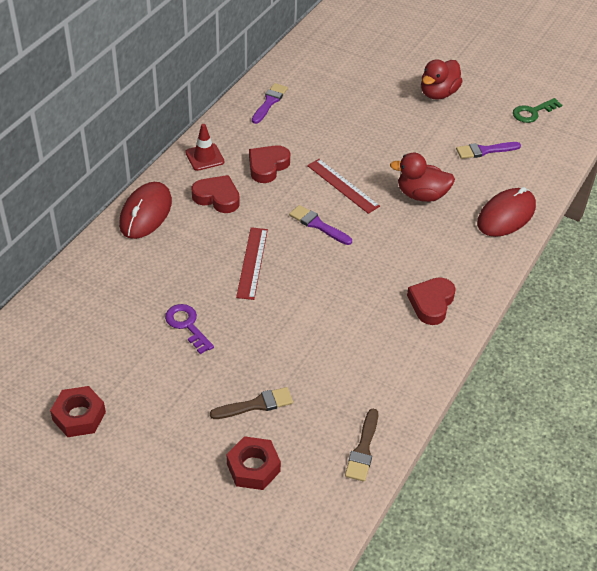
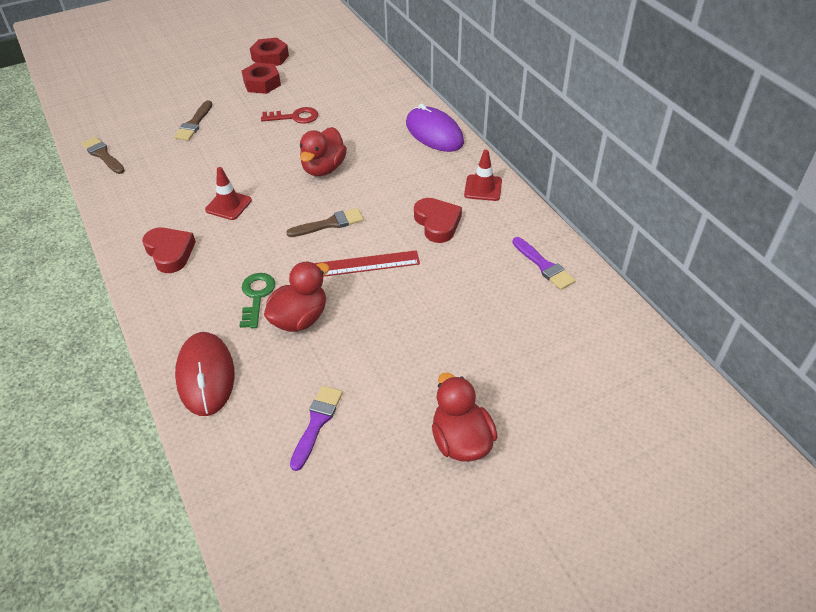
camera: 125 degrees right, 0 degrees up
red mouse [119,182,172,239] -> purple mouse [406,104,464,152]
purple key [165,304,214,354] -> red key [261,107,318,124]
red heart [191,175,240,213] -> none
red nut [227,436,281,490] -> red nut moved to [242,63,281,94]
red ruler [236,227,268,300] -> red duck [300,127,347,176]
purple brush [289,205,352,245] -> brown brush [286,208,364,237]
green key [513,98,562,123] -> green key moved to [239,273,275,328]
none -> red traffic cone [205,167,252,220]

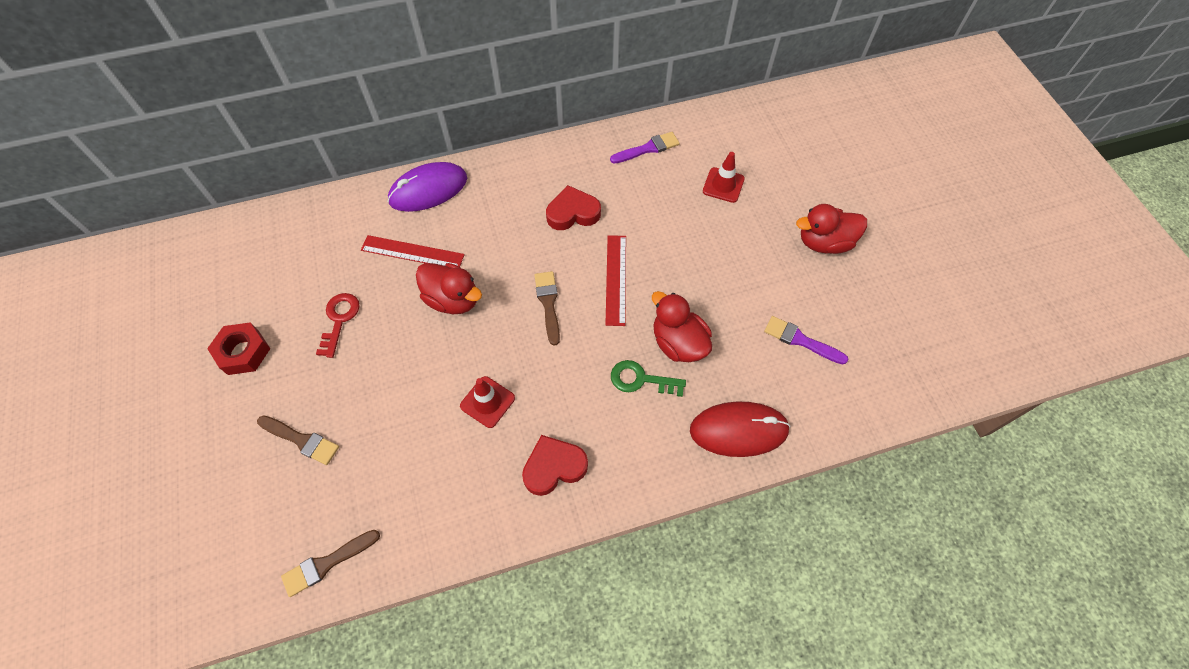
camera: 80 degrees left, 15 degrees up
red nut [250,38,289,66] -> none
red traffic cone [464,150,502,201] -> red traffic cone moved to [703,152,745,203]
none -> red ruler [361,235,465,267]

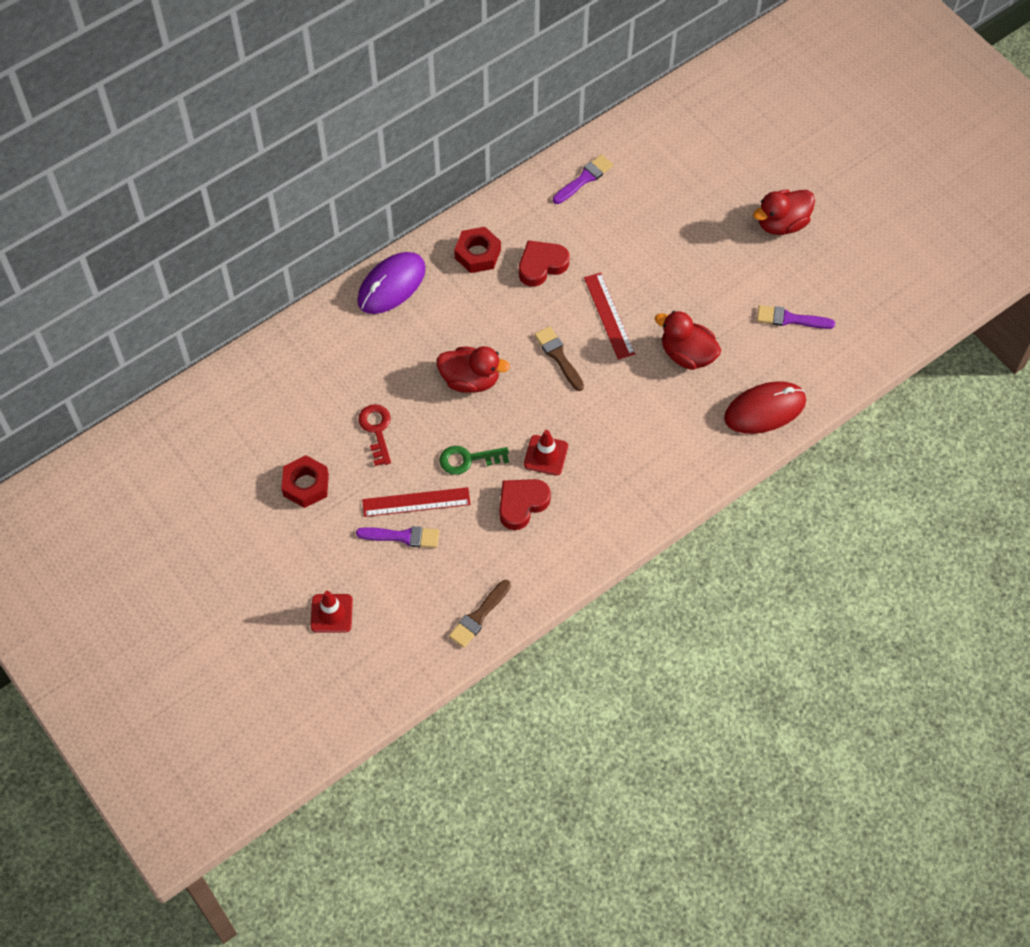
camera: 20 degrees left, 0 degrees up
brown brush [257,415,339,465] -> purple brush [356,526,439,548]
red ruler [361,235,465,267] -> red ruler moved to [362,487,471,517]
red heart [522,435,588,496] -> red heart moved to [499,479,551,530]
green key [611,360,686,397] -> green key moved to [440,446,509,475]
red traffic cone [703,152,745,203] -> red traffic cone moved to [311,591,353,633]
none -> red nut [454,227,501,273]

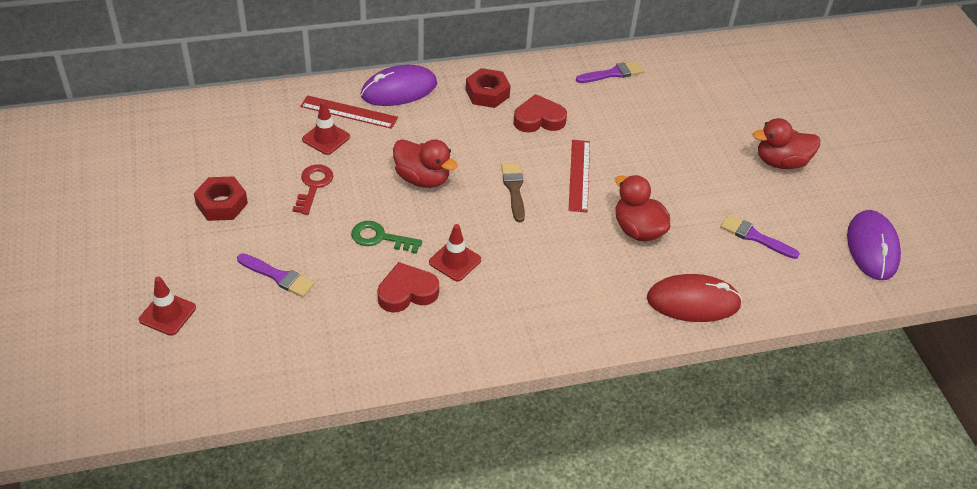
camera: 20 degrees right, 15 degrees down
red ruler [362,487,471,517] -> red ruler moved to [300,95,398,129]
brown brush [449,580,511,648] -> none
none -> red traffic cone [302,101,350,155]
none -> purple mouse [847,210,901,280]

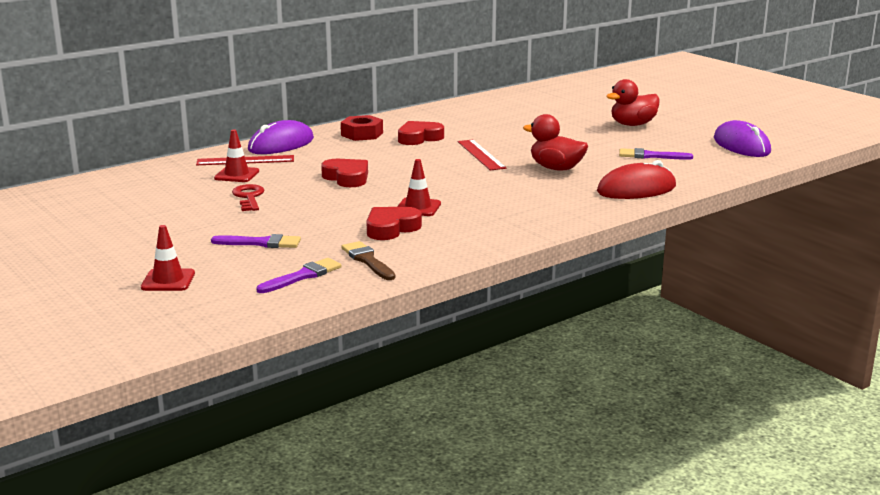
camera: 20 degrees left, 25 degrees down
red nut [194,176,248,221] -> none
green key [351,221,422,254] -> none
red duck [393,139,458,188] -> red heart [321,159,368,187]
brown brush [501,163,525,222] -> brown brush moved to [342,241,395,280]
purple brush [576,61,644,83] -> purple brush moved to [256,258,342,293]

